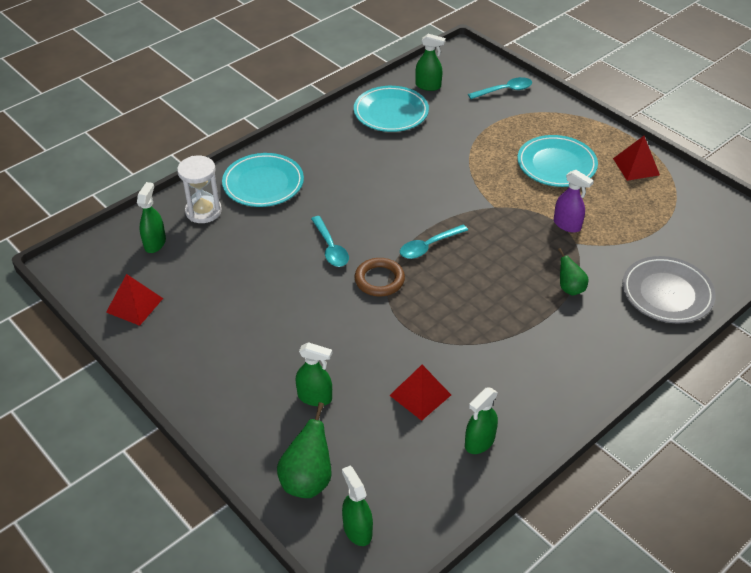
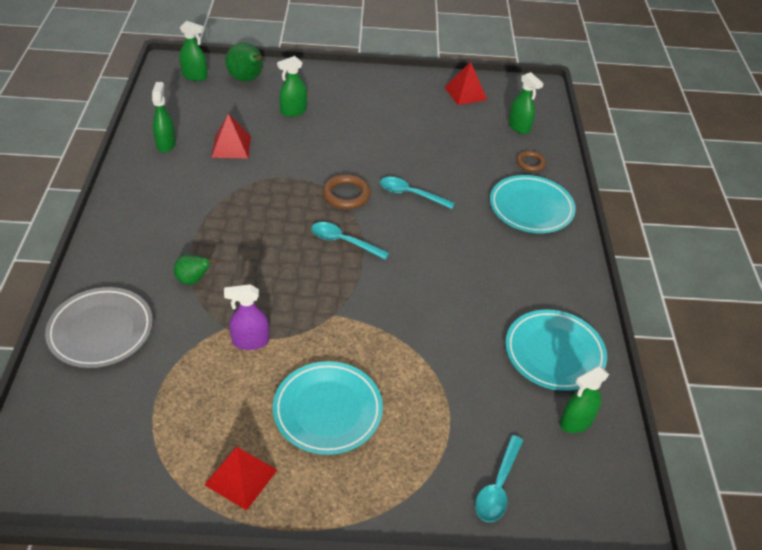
camera: 130 degrees right, 0 degrees up
white hourglass [177,156,222,223] -> brown ring [517,151,546,172]
turquoise spoon [400,225,468,259] -> turquoise spoon turned 75 degrees counterclockwise [311,222,389,260]

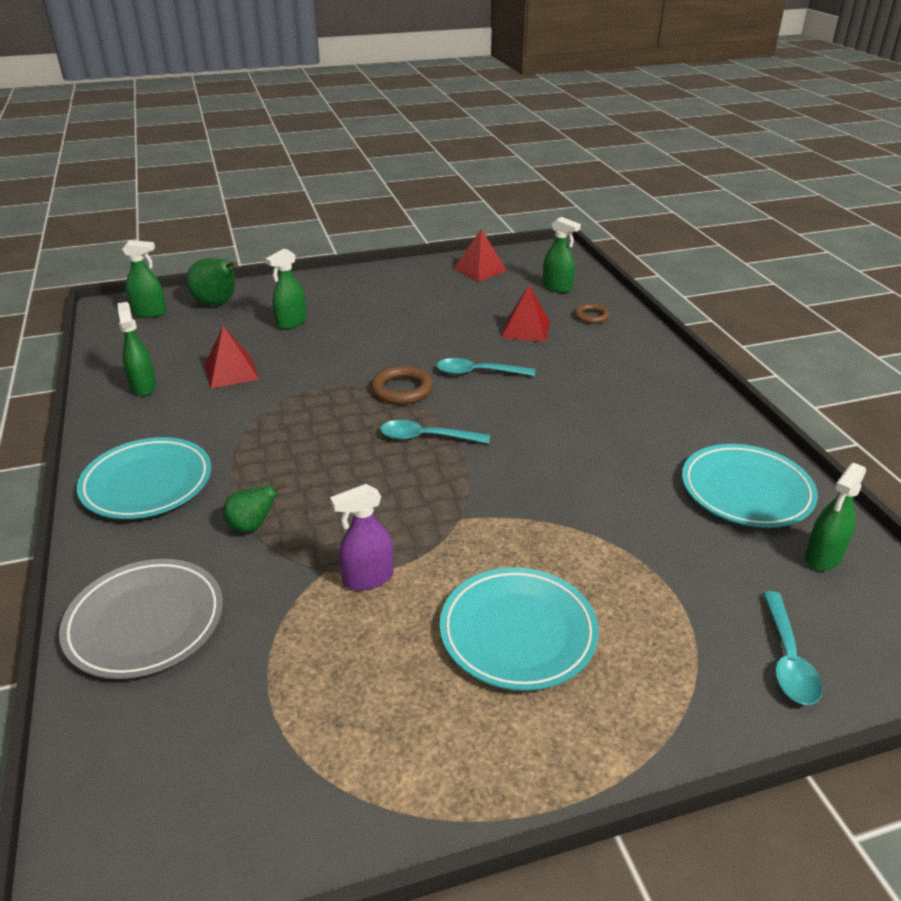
camera: 15 degrees left, 10 degrees down
red pyramid [204,446,277,510] -> red pyramid moved to [502,286,550,342]
turquoise plate [490,175,576,233] -> turquoise plate moved to [77,437,211,519]

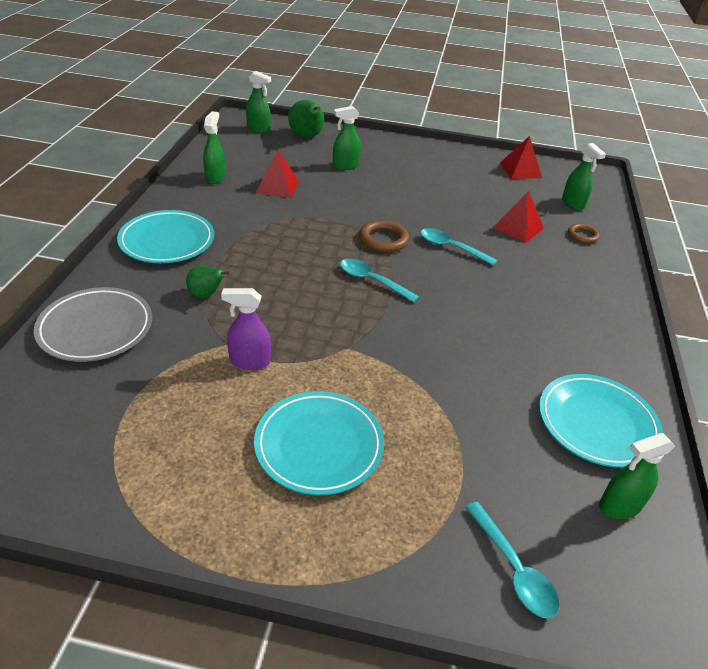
camera: 25 degrees right, 5 degrees up
turquoise spoon [763,591,823,705] -> turquoise spoon turned 60 degrees counterclockwise [465,502,560,619]

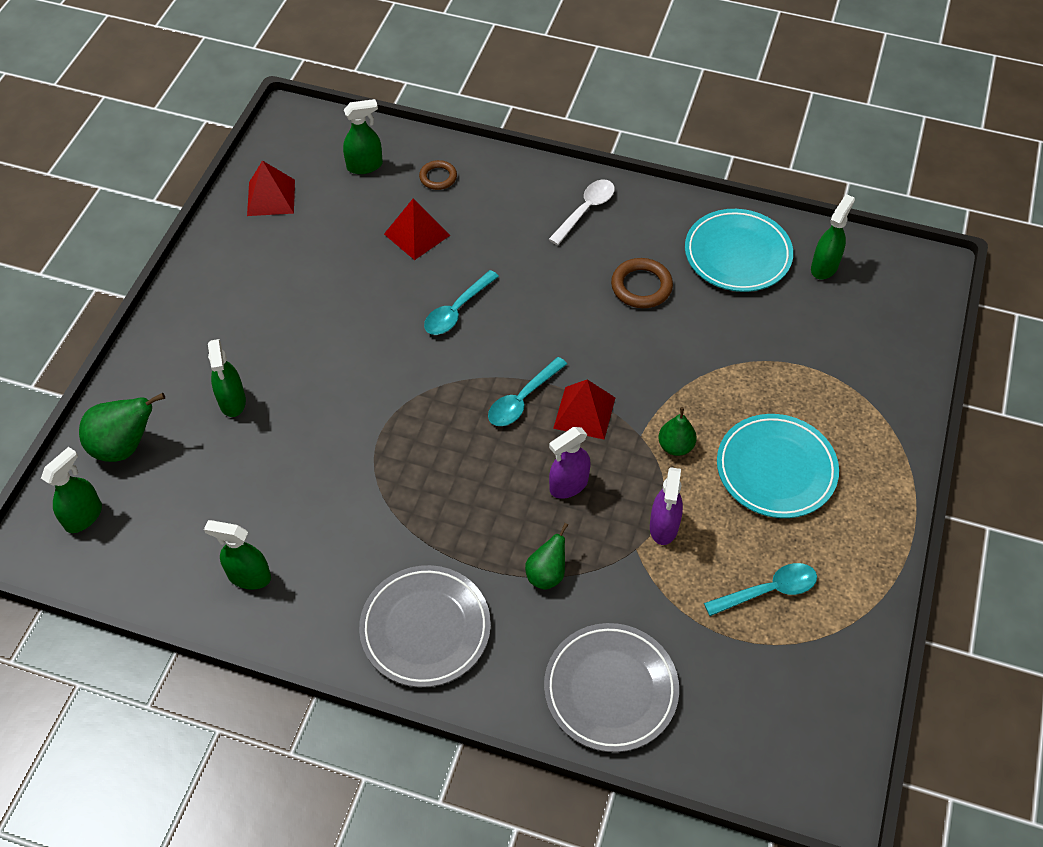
camera: 80 degrees left, 15 degrees up
turquoise plate [117,210,214,263] -> grey plate [359,565,491,687]
red pyramid [256,149,299,198] -> red pyramid moved to [553,380,615,439]
brown ring [359,220,409,253] -> brown ring moved to [611,258,673,308]
turquoise spoon [465,502,560,619] -> turquoise spoon moved to [704,563,817,616]
green spray bottle [599,433,675,519] -> green spray bottle turned 135 degrees counterclockwise [811,194,855,280]
none -> white spoon [549,180,615,245]
none -> purple spray bottle [549,427,591,499]
none -> green pear [658,407,697,456]

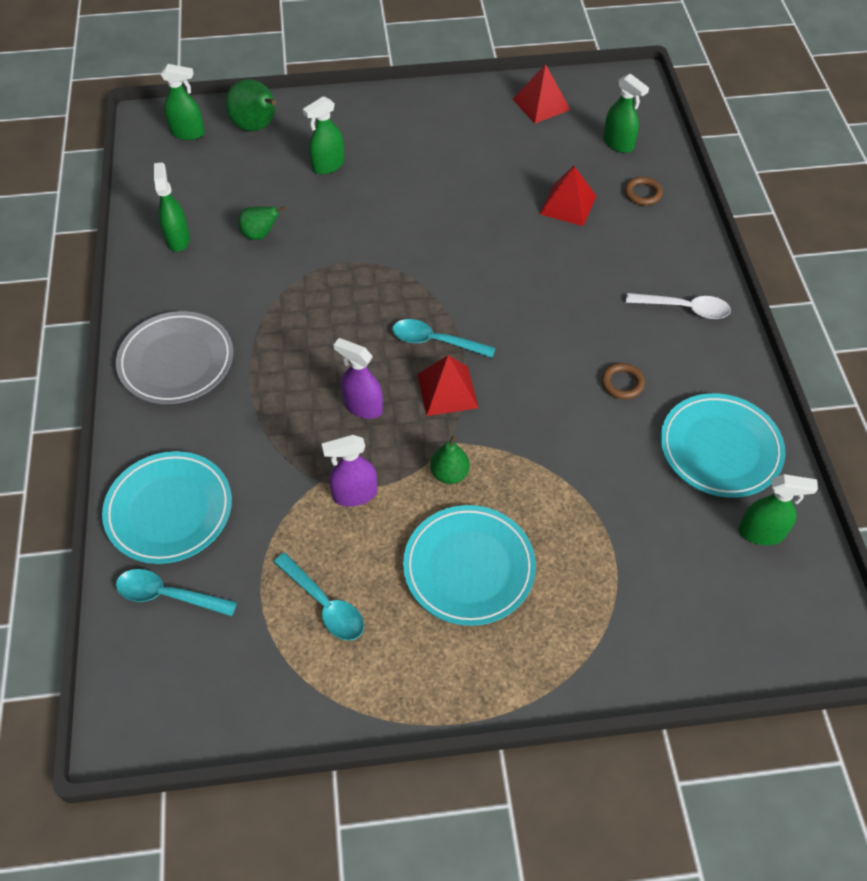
camera: 65 degrees right, 0 degrees up
turquoise spoon [424,270,499,335] -> turquoise spoon moved to [116,569,237,616]
green pear [525,523,568,590] -> green pear moved to [238,206,286,240]
grey plate [544,623,679,752] -> turquoise plate [102,451,232,564]
brown ring [611,258,673,308] -> brown ring [601,363,645,399], size x0.65

